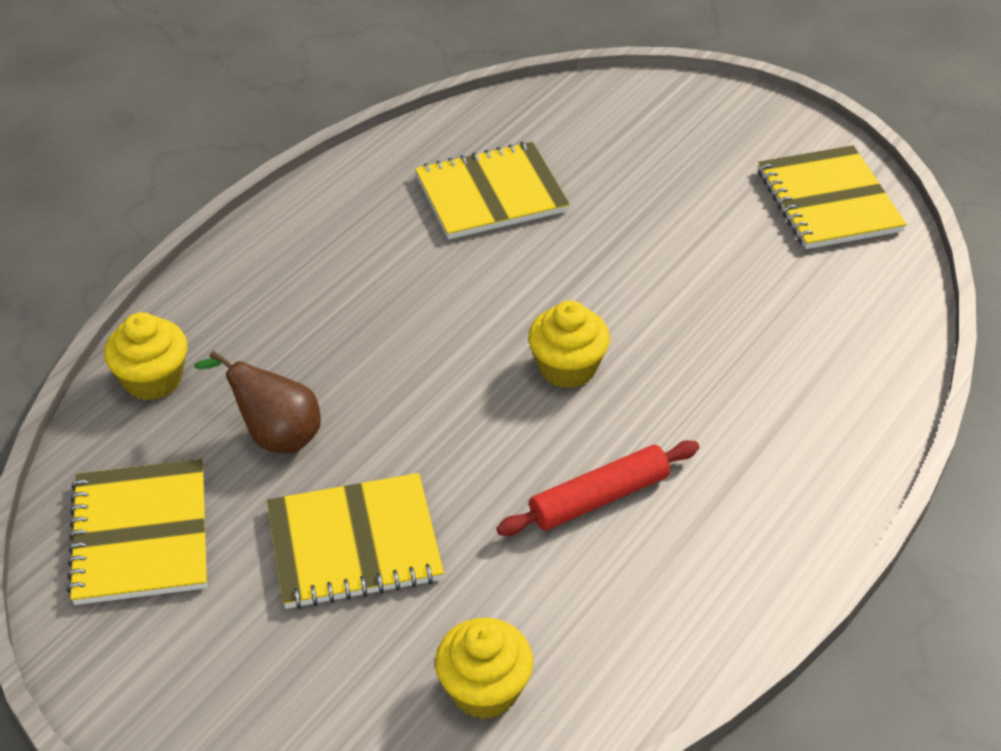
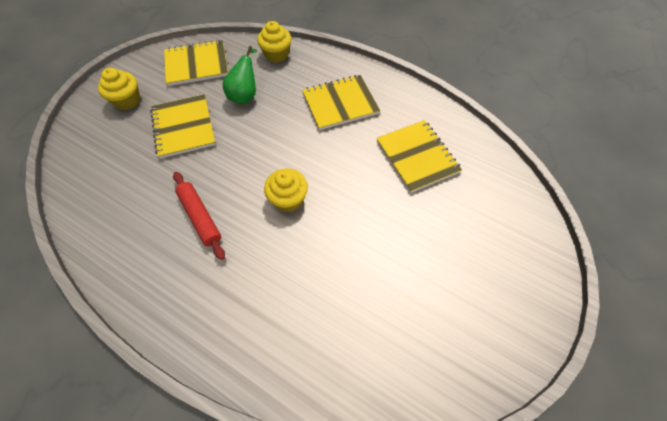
camera: 85 degrees right, 15 degrees up
brown pear [194,350,321,453] -> green pear [222,46,257,104]
yellow cupcake [435,618,533,719] -> yellow cupcake moved to [98,68,140,110]
yellow notebook [758,145,907,249] -> yellow notebook moved to [302,75,380,130]

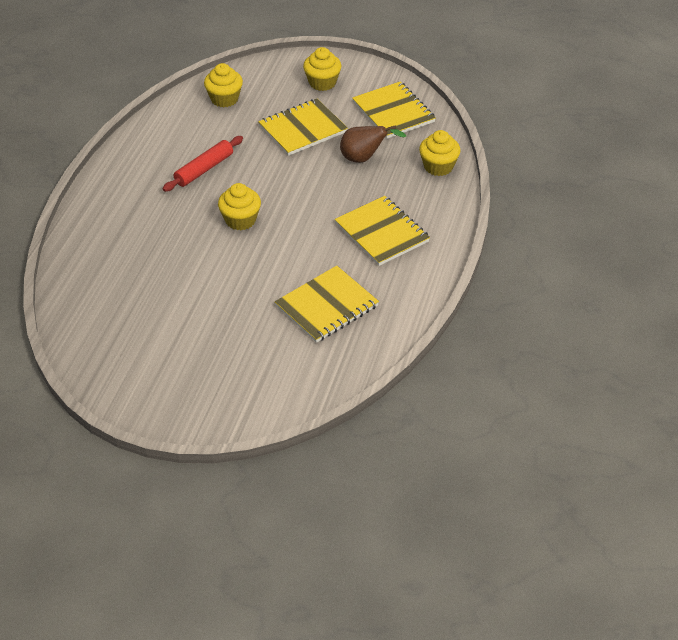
camera: 75 degrees right, 15 degrees down
green pear [222,46,257,104] -> brown pear [340,125,406,163]
none -> yellow cupcake [204,63,243,107]

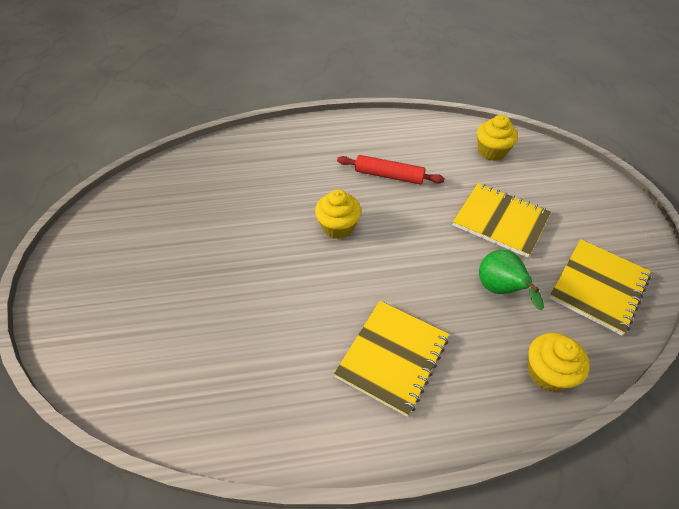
camera: 65 degrees right, 5 degrees up
yellow notebook [275,266,379,343] -> none
yellow cupcake [303,47,342,91] -> none
brown pear [340,125,406,163] -> green pear [479,249,544,310]

